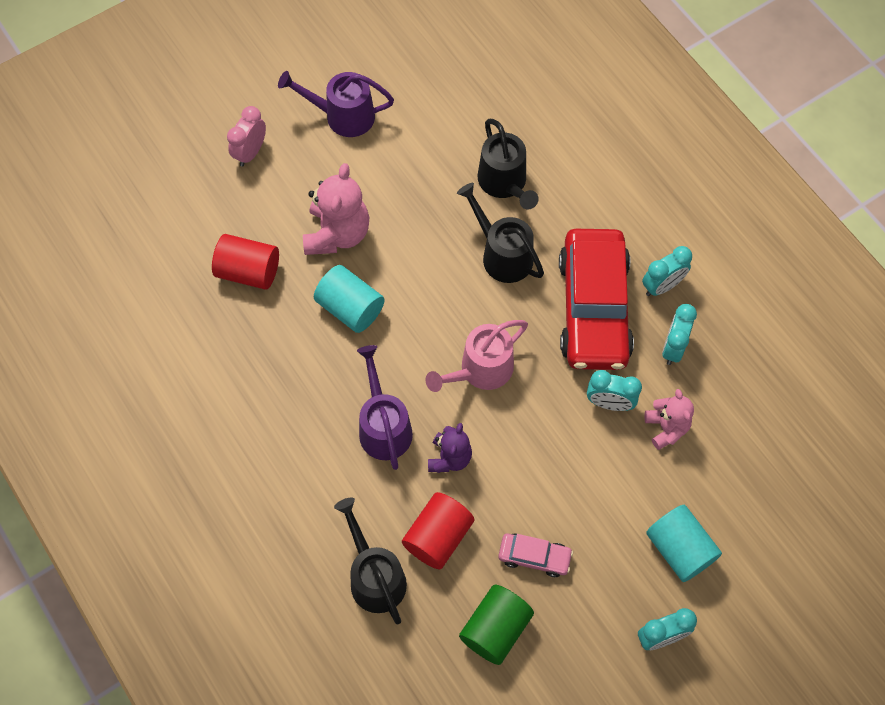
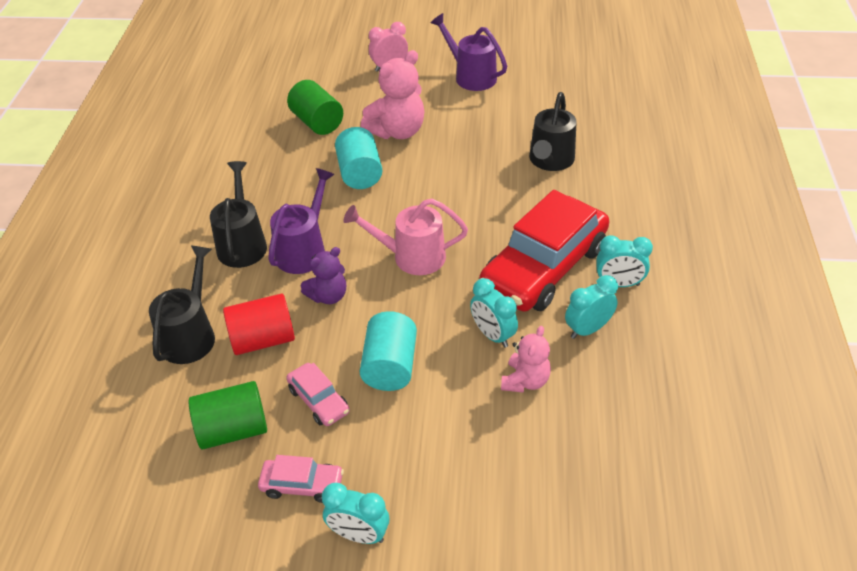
camera: 40 degrees right, 20 degrees down
red cylinder [212,234,279,290] -> green cylinder [287,80,343,135]
black watering can [457,183,544,283] -> black watering can moved to [210,161,267,268]
turquoise cylinder [646,505,722,582] -> turquoise cylinder moved to [359,311,417,391]
none -> pink car [258,455,344,503]

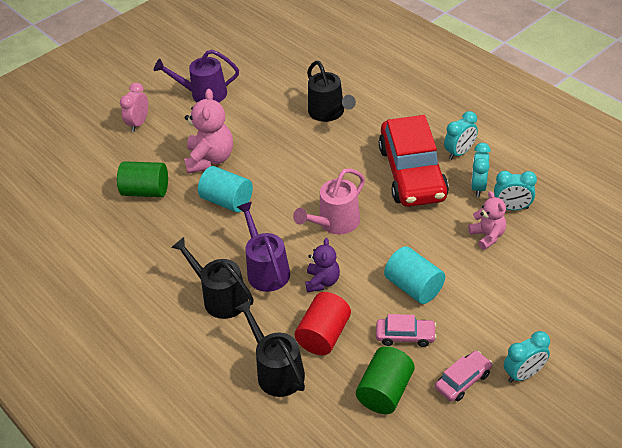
camera: 45 degrees left, 0 degrees up
turquoise clock [470,278,518,348] -> turquoise clock moved to [494,171,537,211]

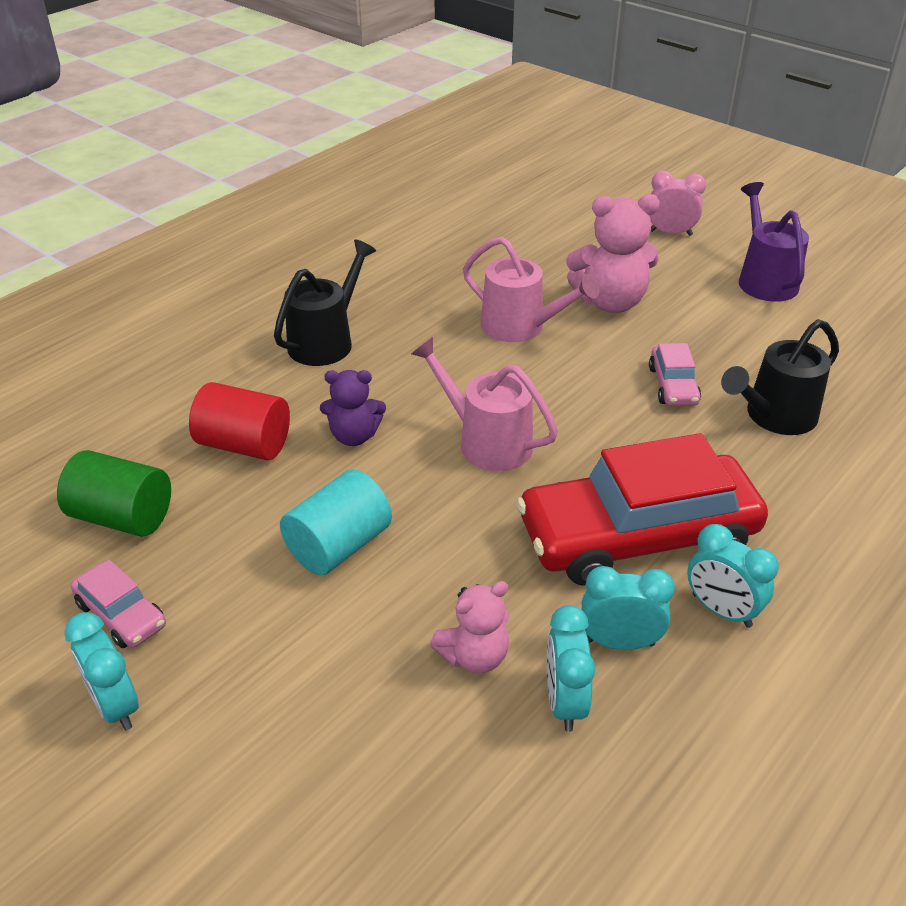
camera: 80 degrees right, 5 degrees down
green cylinder [117,161,168,197] -> none
turquoise cylinder [198,166,253,212] -> pink watering can [463,237,600,342]
black watering can [235,300,305,397] -> none
purple watering can [237,202,290,292] -> none
pink car [376,314,437,347] -> pink car moved to [649,343,701,406]

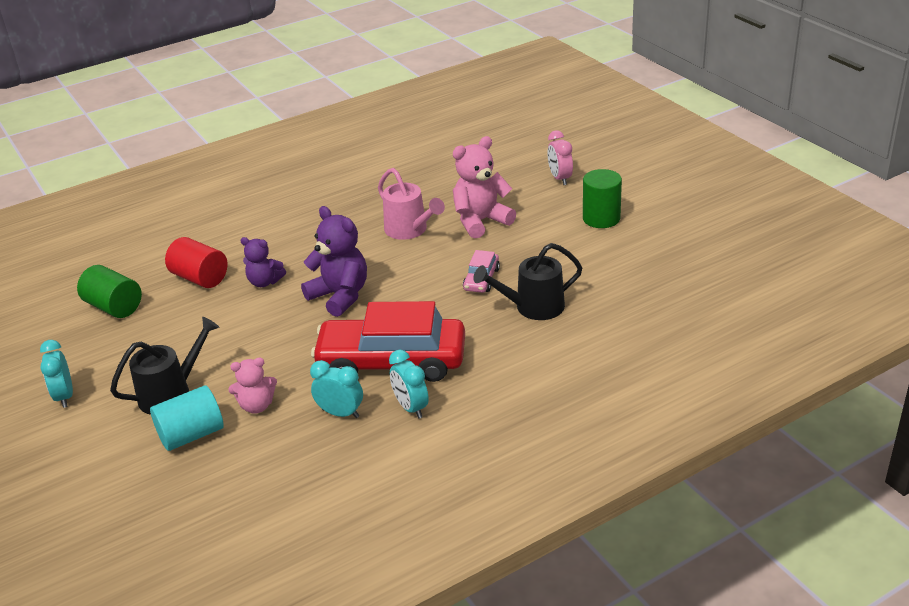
camera: 20 degrees right, 5 degrees down
pink car [71,560,166,648] -> none
black watering can [274,239,376,366] -> black watering can moved to [110,317,219,415]
turquoise cylinder [280,469,392,575] -> turquoise cylinder moved to [150,385,224,451]
pink watering can [411,337,558,471] -> purple teddy bear [301,206,367,317]
turquoise clock [547,605,595,732] -> none
pink teddy bear [566,194,660,313] -> pink teddy bear turned 135 degrees clockwise [453,136,516,238]
pink clock [649,171,706,236] -> pink clock turned 135 degrees counterclockwise [548,130,573,185]
purple watering can [739,182,809,302] -> green cylinder [583,169,622,228]

